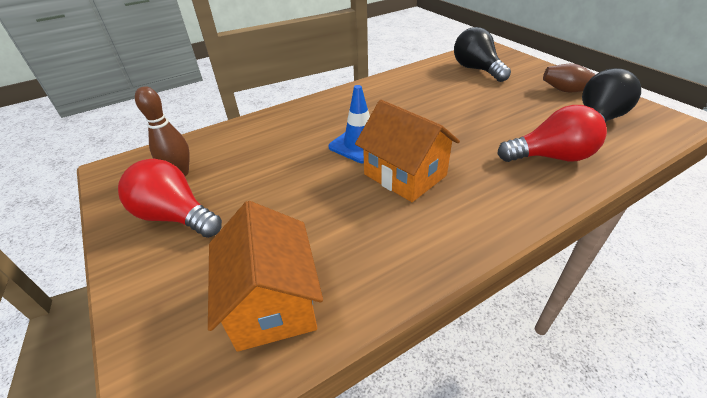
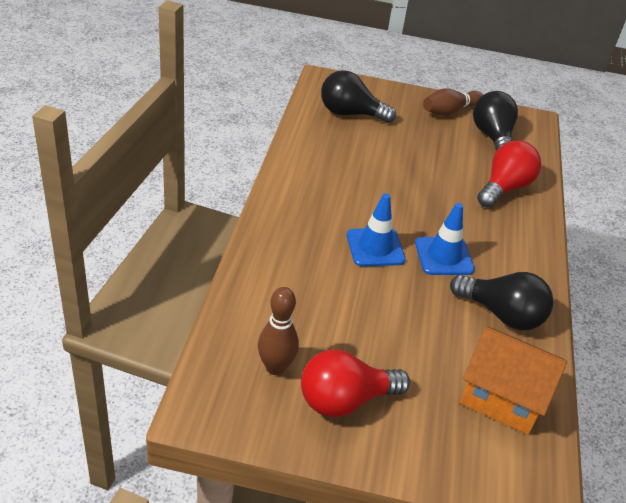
camera: 55 degrees left, 0 degrees up
orange house [355,100,460,202] -> blue traffic cone [415,203,475,275]
none -> black light bulb [450,272,554,330]

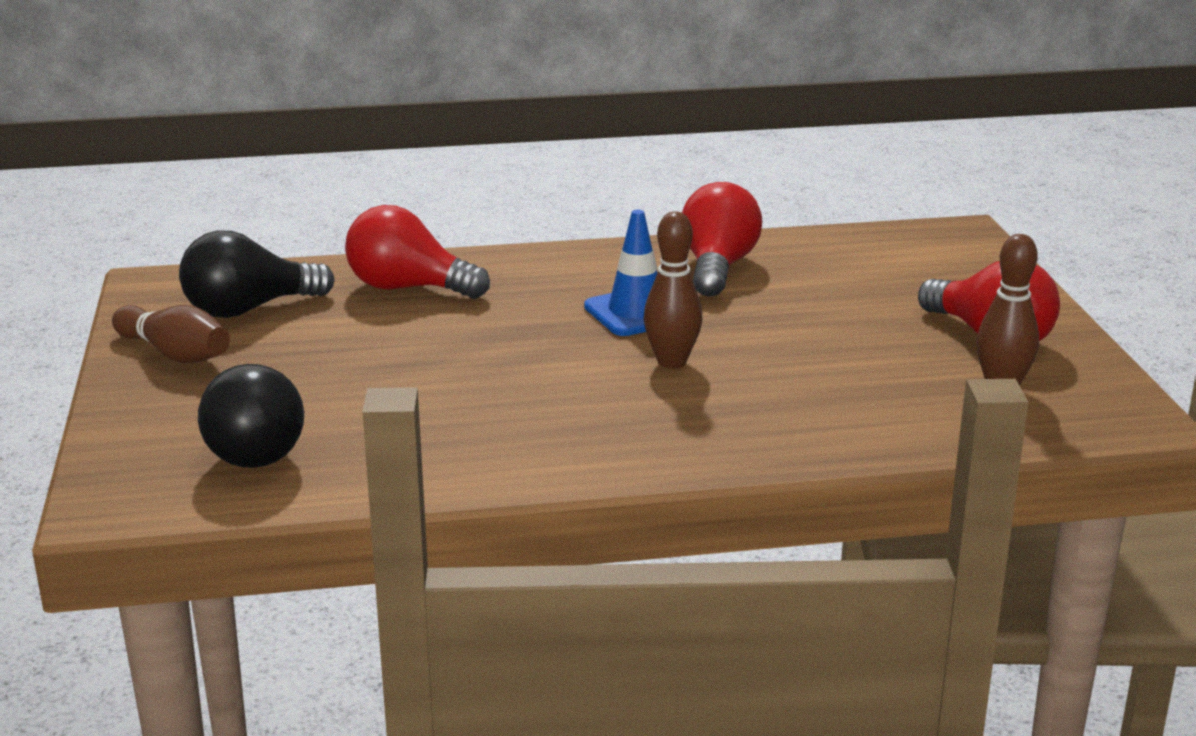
camera: 105 degrees left, 15 degrees down
blue traffic cone [347,193,406,266] -> brown bowling pin [644,211,702,369]
black light bulb [450,272,554,330] -> red light bulb [682,182,762,297]
orange house [460,327,567,435] -> none

